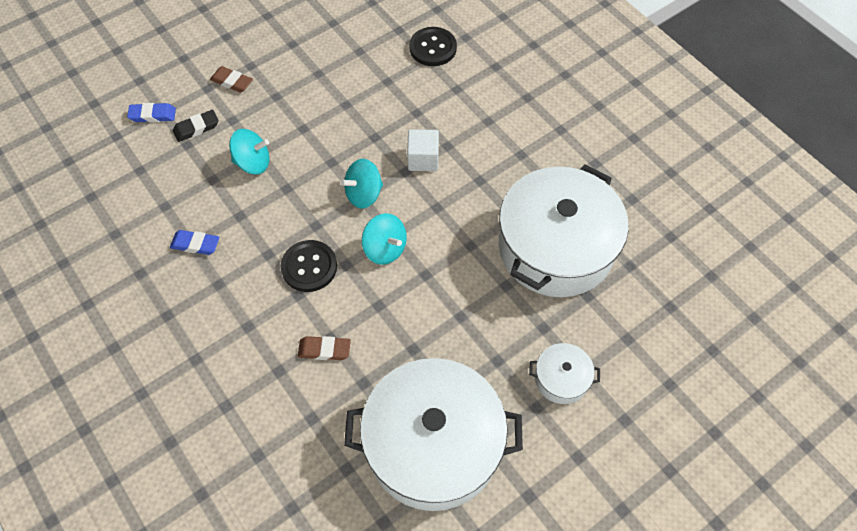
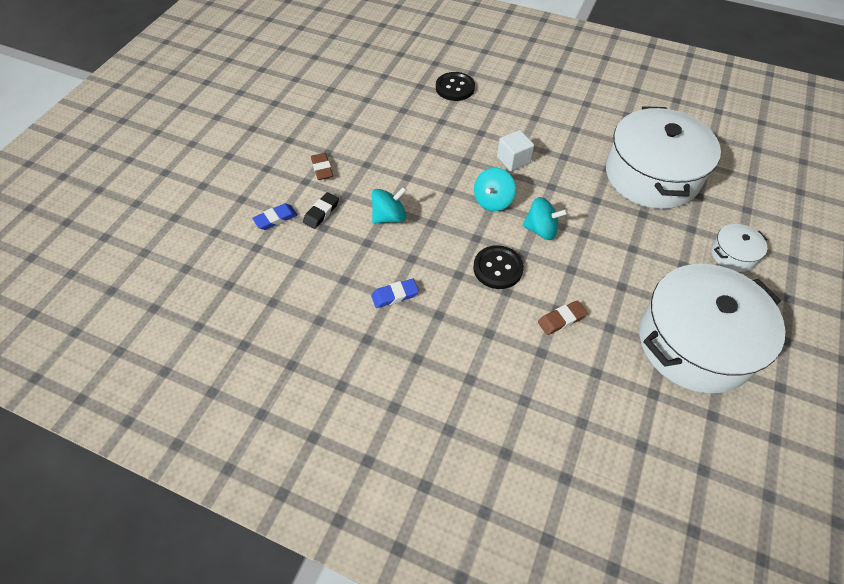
camera: 30 degrees left, 5 degrees down
brown eraser [210,66,253,93] -> brown eraser turned 75 degrees clockwise [311,153,333,180]

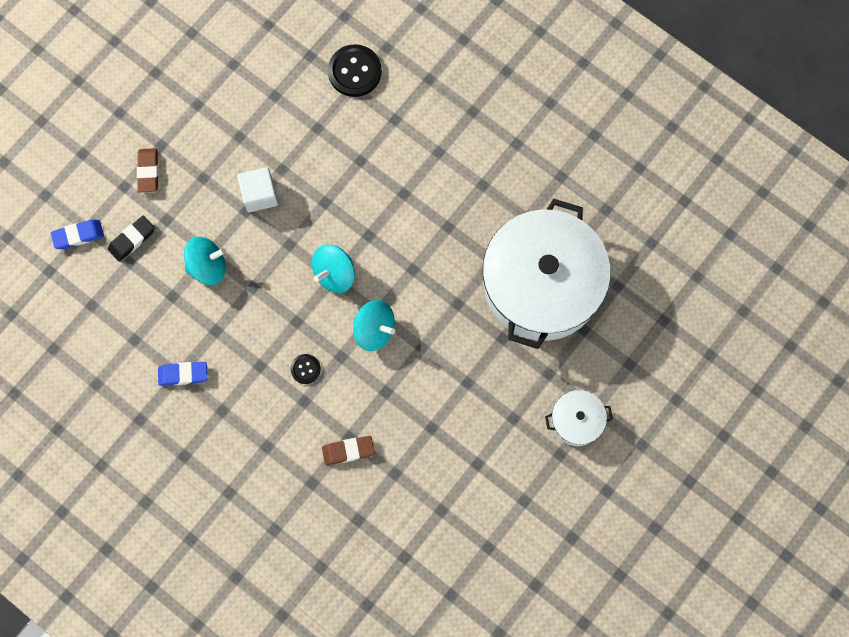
camera: 15 degrees right, 20 degrees up
black button [473,245,524,289] -> black button [291,354,321,384], size x0.53
white cube [497,130,534,171] -> white cube moved to [237,167,278,212]
white pot [639,264,785,393] -> none

